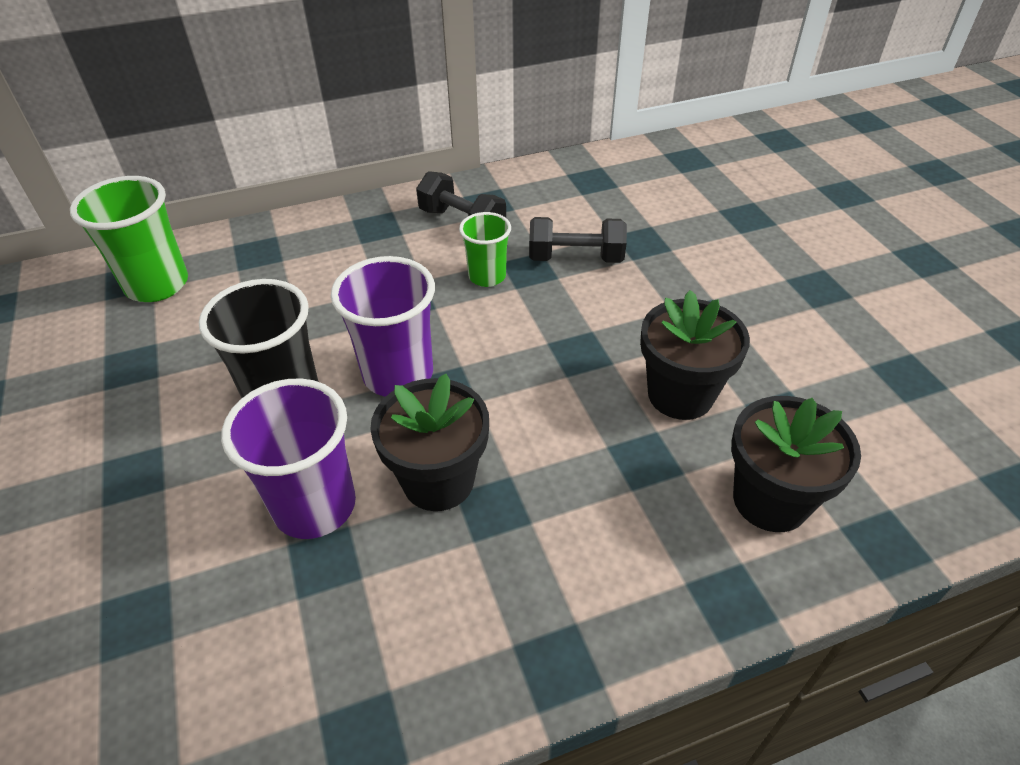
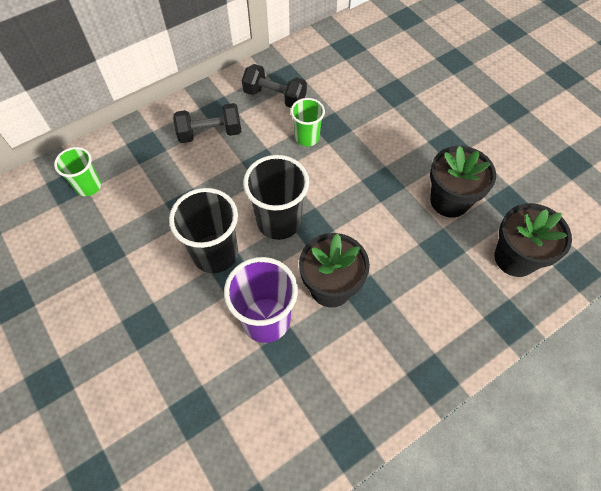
camera: 15 degrees left, 15 degrees up
green cup [70,176,188,302] -> green cup [54,147,101,196], size x0.61
purple cup [331,256,435,397] -> black cup [243,155,309,240]
black dumbbell [529,217,627,263] -> black dumbbell moved to [173,103,242,143]

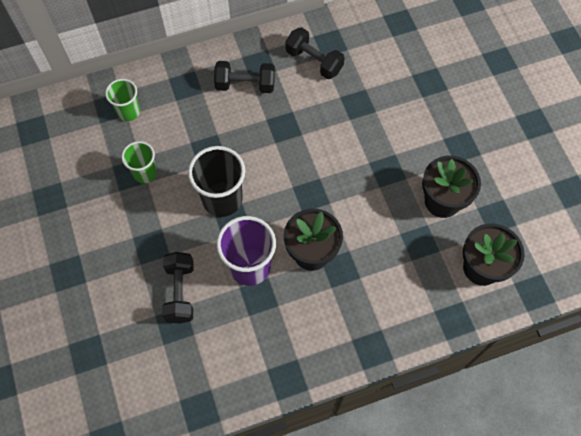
camera: 15 degrees right, 5 degrees up
black cup [243,155,309,240] -> none
green cup [291,98,325,146] -> green cup moved to [122,141,157,183]
none -> black dumbbell [162,252,194,324]

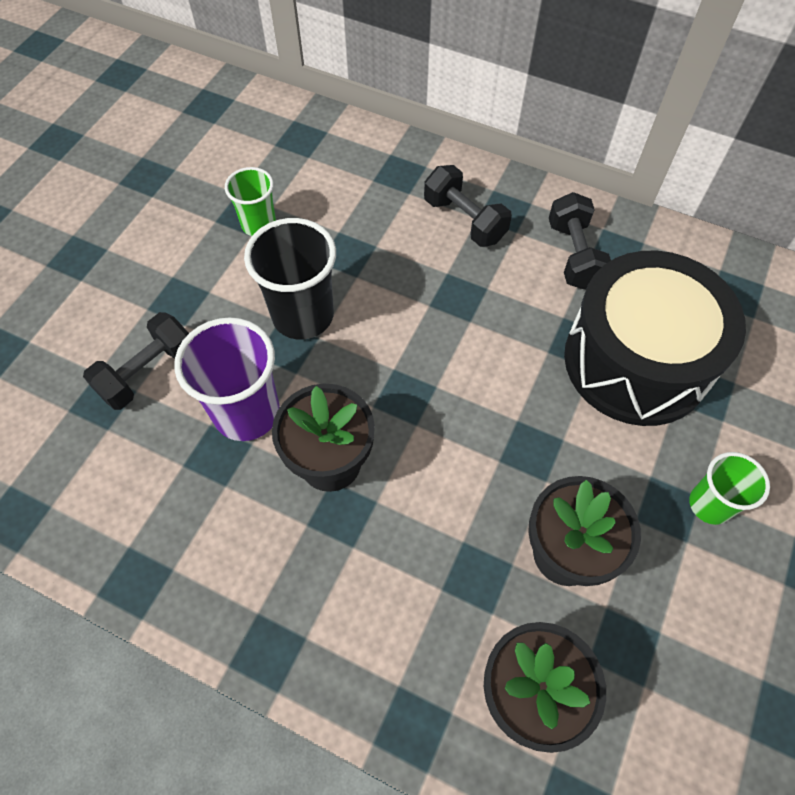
camera: 45 degrees right, 5 degrees down
green cup [105,79,140,121] -> green cup moved to [689,452,770,525]
none -> black drum [564,251,746,426]

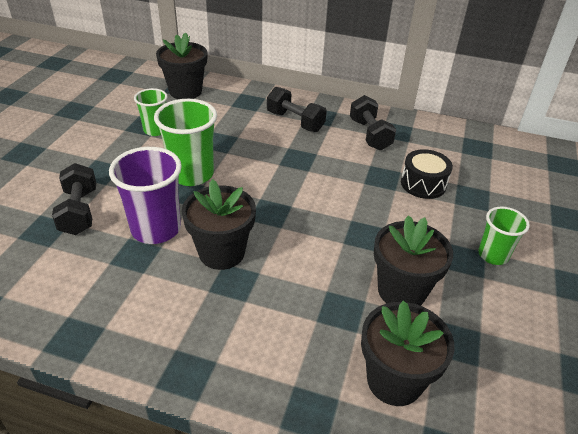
camera: 10 degrees left, 20 degrees down
black dumbbell [83,312,189,410] -> black dumbbell turned 45 degrees counterclockwise [52,163,96,235]
black cup [244,218,336,340] -> green cup [154,99,217,186]
black drum [564,251,746,426] -> black drum [401,149,453,199], size x0.46
none -> black flower pot [156,32,207,99]

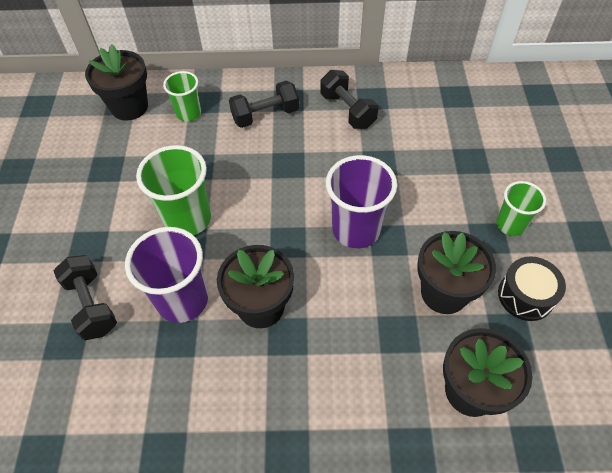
camera: 15 degrees left, 15 degrees up
green cup [134,88,168,136] -> green cup moved to [163,71,201,122]
black dumbbell [267,87,327,132] -> black dumbbell turned 45 degrees counterclockwise [229,80,299,128]
black drum [401,149,453,199] -> black drum moved to [498,256,566,321]
none -> purple cup [326,155,397,248]

